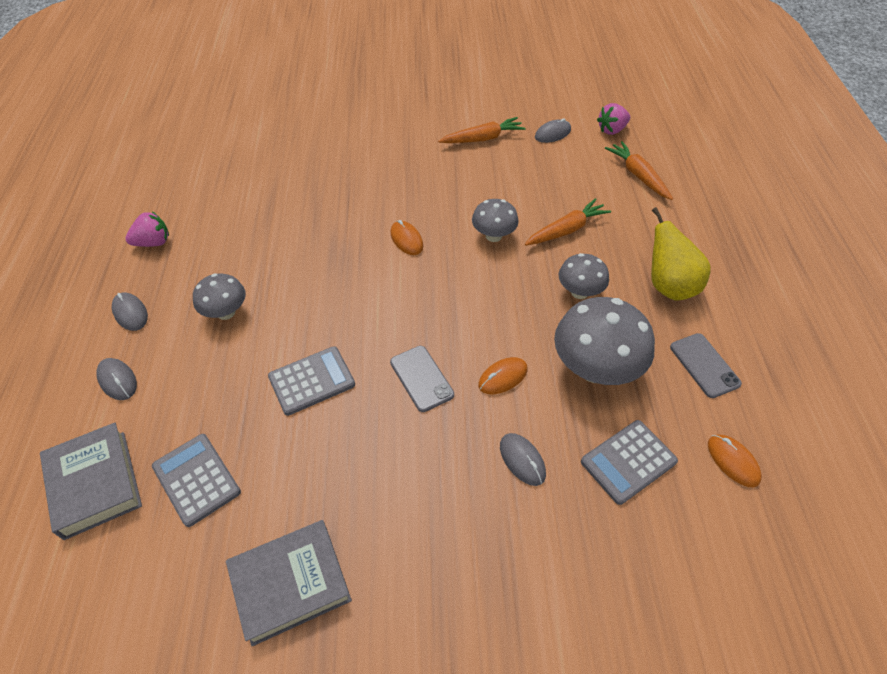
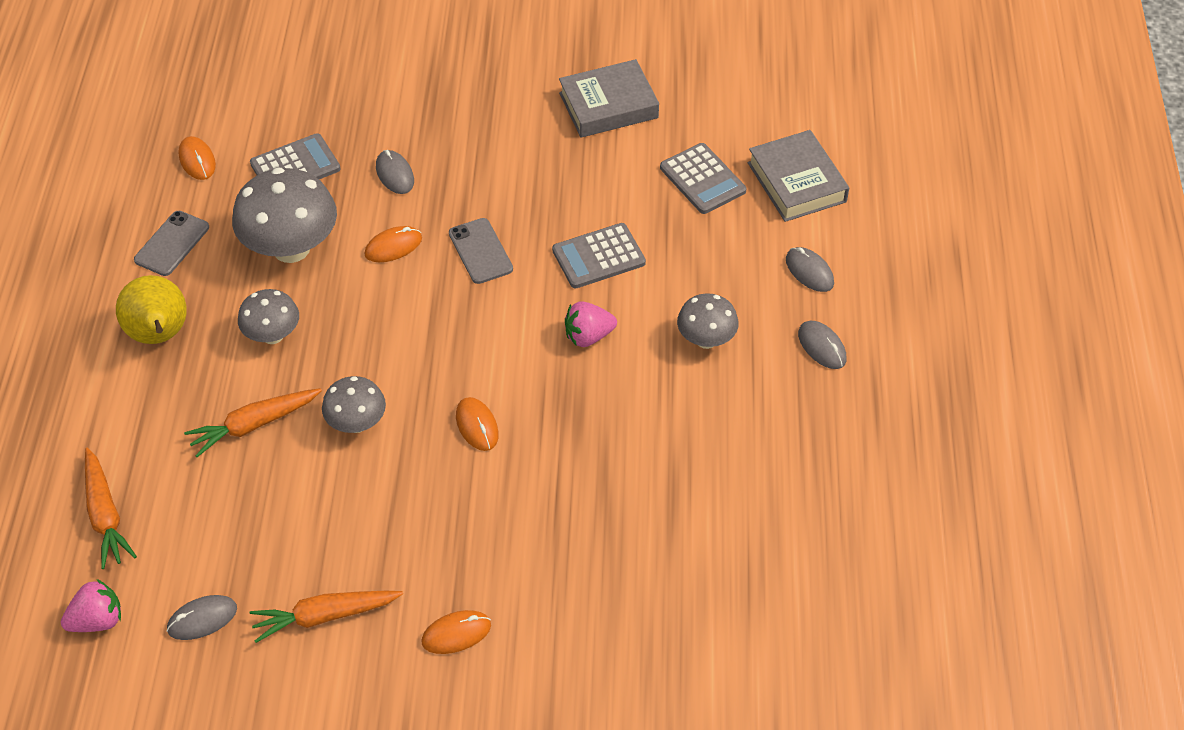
camera: 175 degrees left, 0 degrees up
pink strawberry [125,212,169,247] -> pink strawberry moved to [565,301,617,347]
grey phone [670,333,742,398] -> grey phone turned 45 degrees clockwise [134,211,209,276]
none -> orange mouse [421,610,491,654]

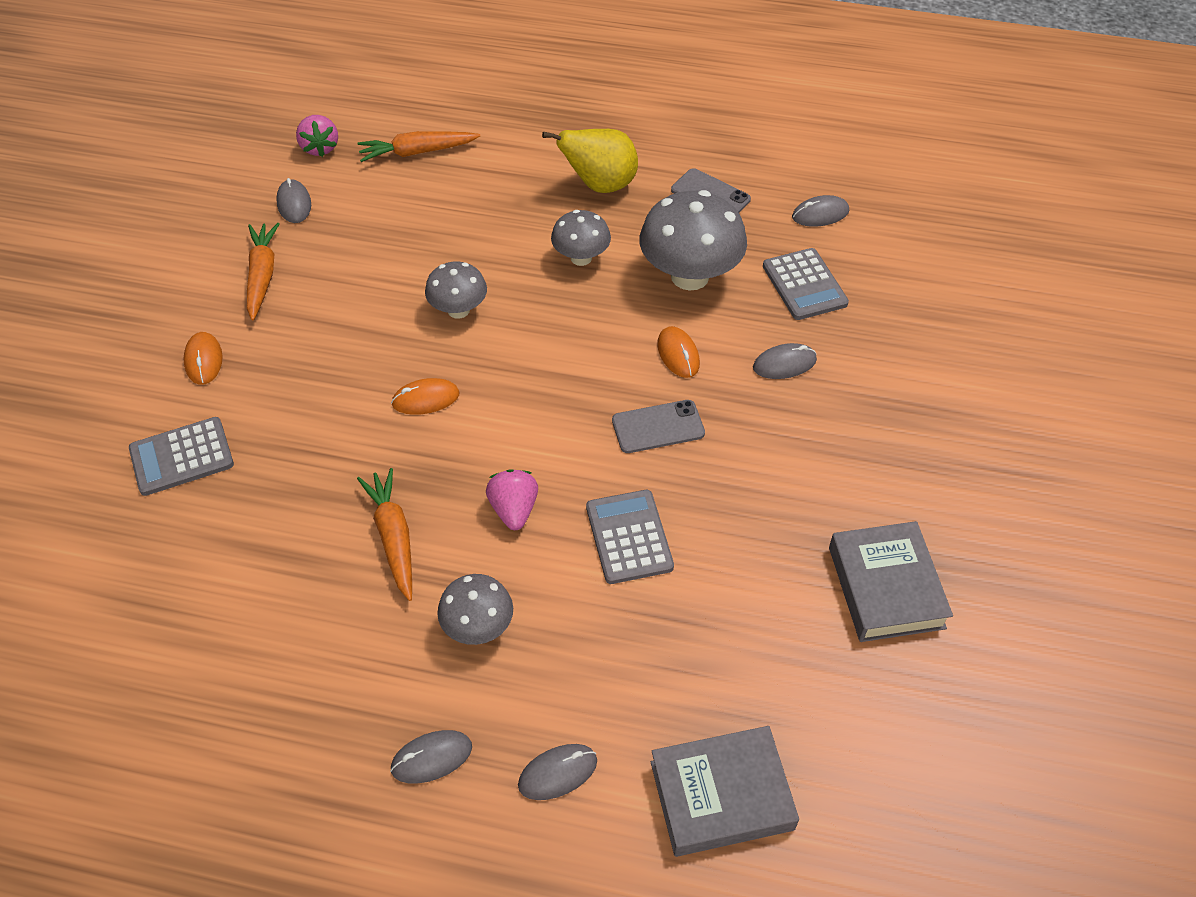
camera: 100 degrees right, 0 degrees up
orange mouse [178,136,216,180] -> grey mouse [792,195,849,227]
orange carrot [184,388,322,457] -> orange carrot moved to [357,468,412,601]
grey calculator [660,143,746,214] -> grey calculator moved to [129,417,234,496]

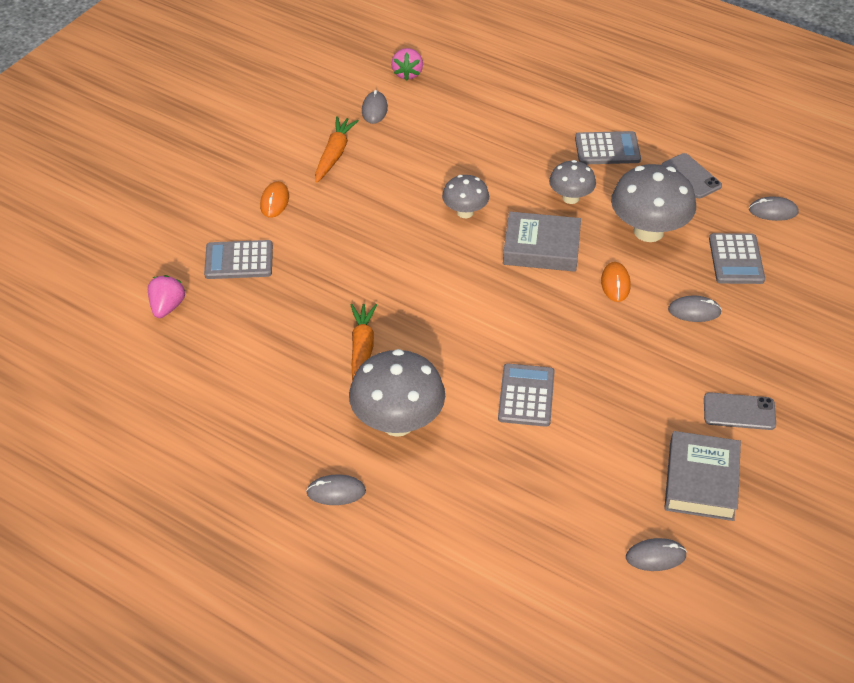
camera: 20 degrees right, 5 degrees down
orange carrot [357,131,480,162] -> none
orange mouse [391,378,460,415] -> none
grey mushroom [437,574,513,645] -> grey mushroom [349,349,445,437], size x1.75
pink strawberry [486,469,538,530] -> pink strawberry moved to [148,275,185,318]
grey mouse [518,744,597,800] -> grey mouse moved to [626,538,687,571]
yellow pear [542,129,638,193] -> grey calculator [575,131,641,164]
grey phone [612,400,705,453] -> grey phone moved to [704,392,776,430]
grey book [651,726,799,857] -> grey book moved to [503,212,581,272]

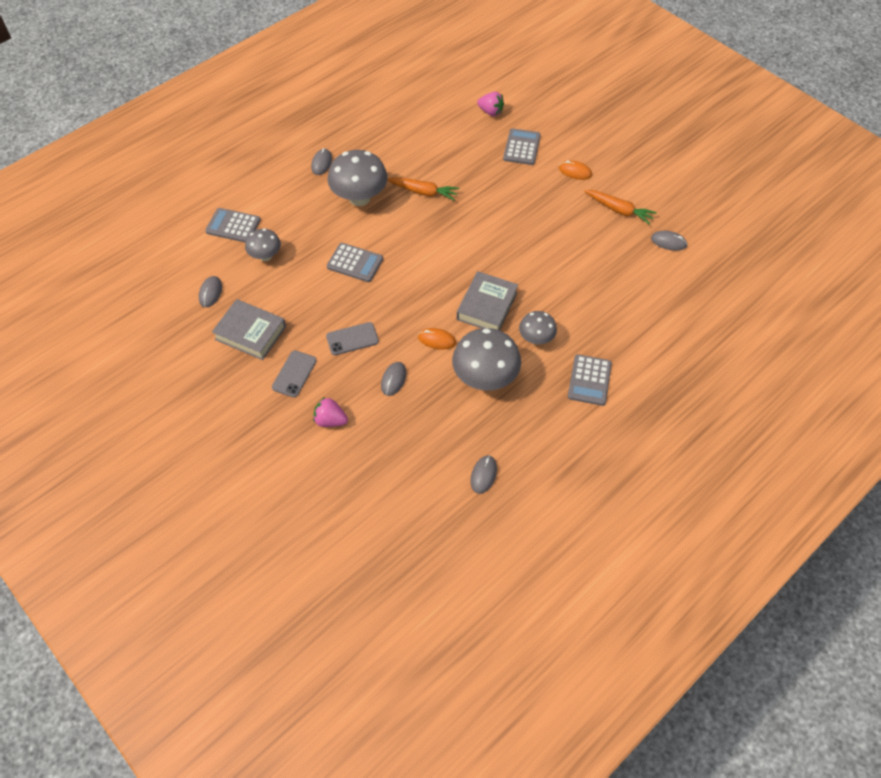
camera: 105 degrees right, 10 degrees up
pink strawberry [391,48,423,81] -> pink strawberry moved to [313,397,348,427]
grey mushroom [442,175,489,218] -> grey mushroom moved to [245,229,281,261]
grey phone [661,153,722,198] -> grey phone moved to [326,322,379,355]
grey calculator [709,233,765,284] -> grey calculator moved to [205,208,261,242]

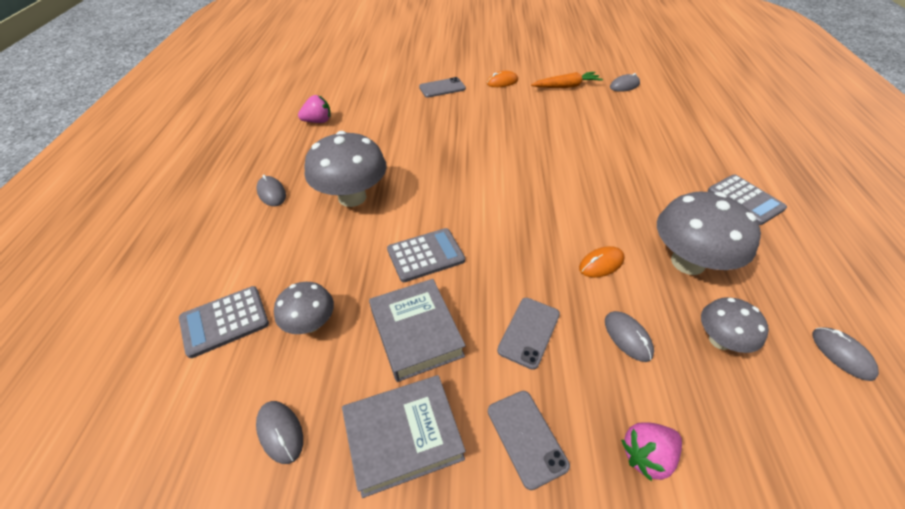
camera: 45 degrees left, 10 degrees down
orange carrot [387,177,459,201] -> none
grey book [457,271,518,331] -> grey book moved to [369,279,466,382]
pink strawberry [477,92,504,116] -> pink strawberry moved to [298,95,331,123]
grey calculator [503,128,541,165] -> grey phone [419,77,466,98]
grey mushroom [519,311,557,345] -> grey mushroom moved to [701,297,769,353]

